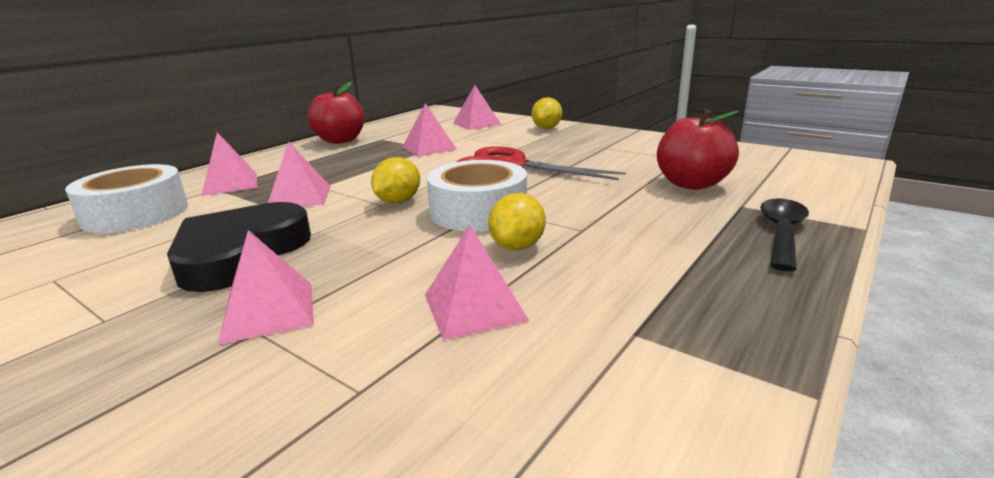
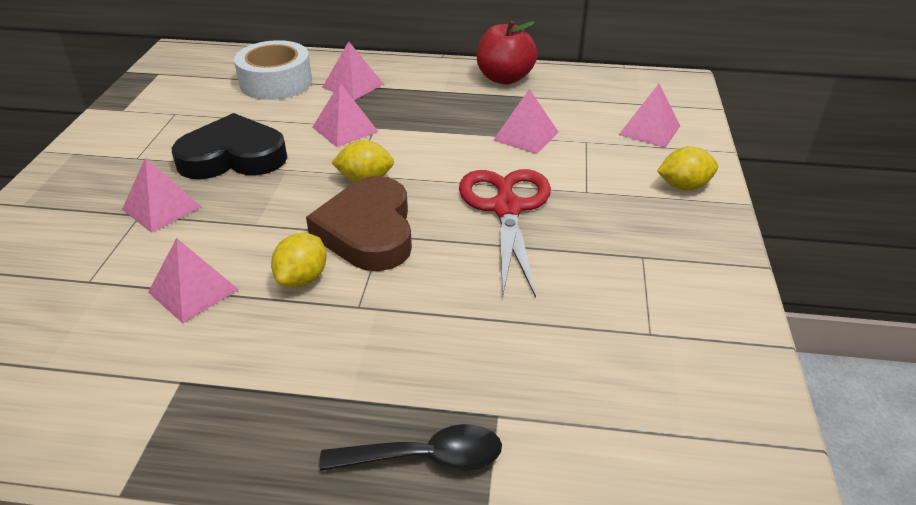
camera: 60 degrees right, 15 degrees up
white tape [427,160,527,231] -> brown heart [306,176,412,271]
yellow lemon [488,193,546,250] -> yellow lemon turned 60 degrees counterclockwise [271,233,327,288]
red apple [657,109,739,190] -> none

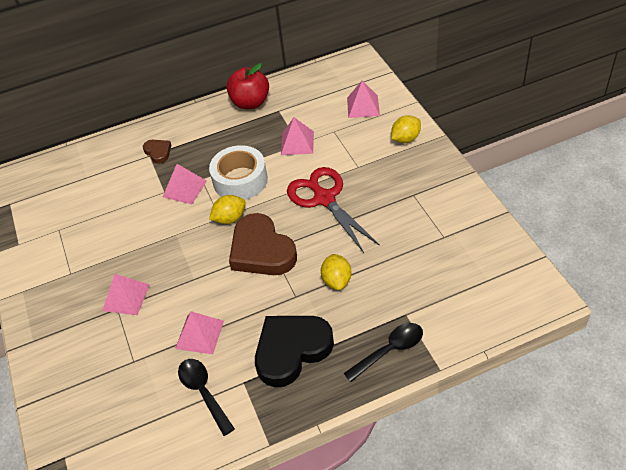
camera: 25 degrees left, 10 degrees up
black heart [172,113,287,179] -> black heart moved to [255,316,334,387]
white tape [234,40,312,100] -> white tape moved to [209,145,268,200]
yellow lemon [271,233,327,288] -> yellow lemon moved to [321,254,352,290]
pink pyramid [322,41,384,100] -> brown heart [143,140,171,164]
none -> black spoon [178,359,235,436]

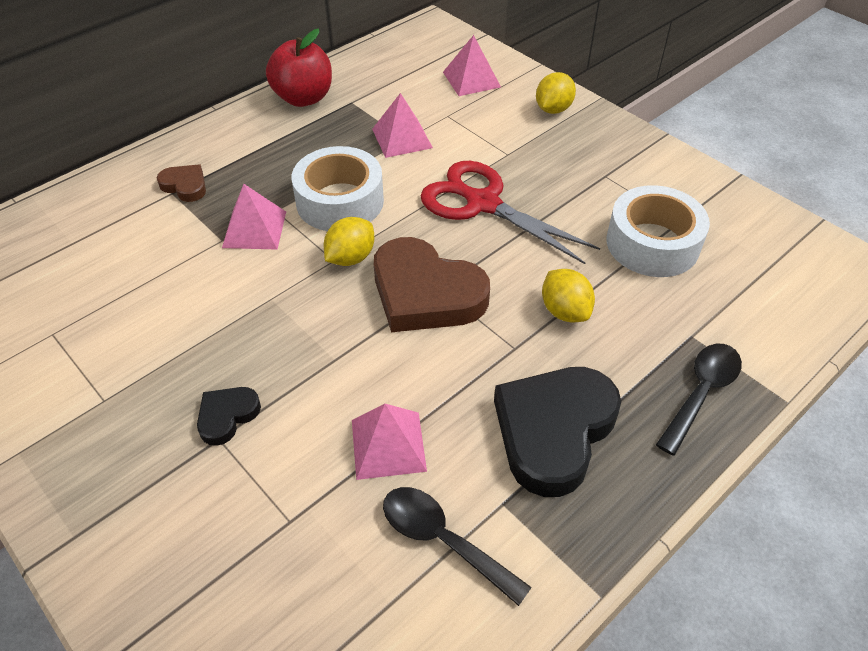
camera: 25 degrees left, 0 degrees up
pink pyramid [102,274,150,315] -> black heart [197,387,261,446]
none -> white tape [607,185,710,277]

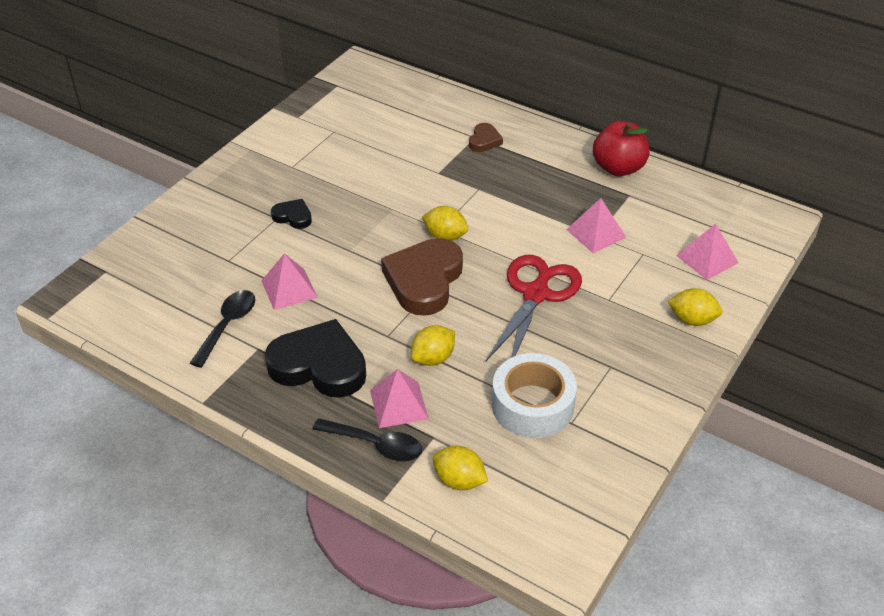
camera: 75 degrees right, 5 degrees down
pink pyramid [222,184,286,250] -> pink pyramid moved to [370,369,429,428]
white tape [292,146,384,231] -> none
none -> yellow lemon [433,446,488,490]

